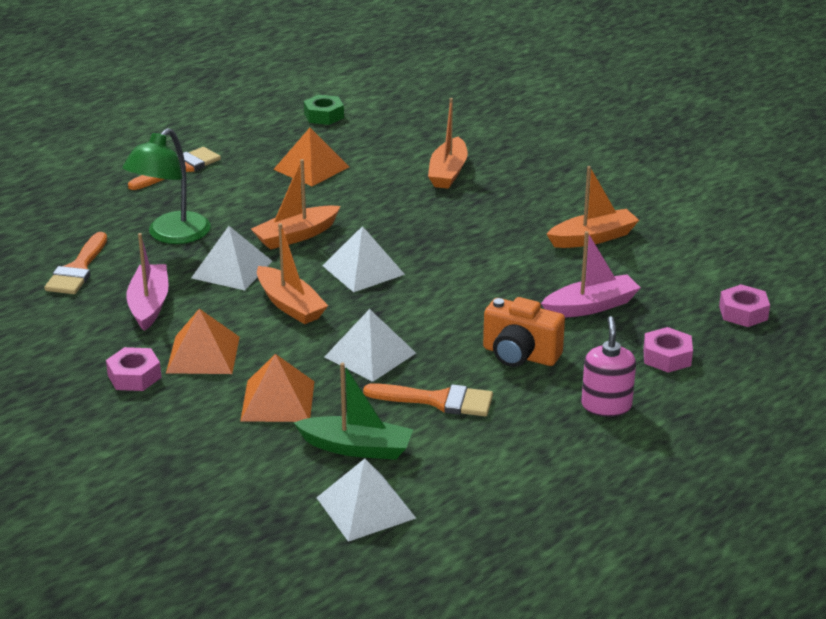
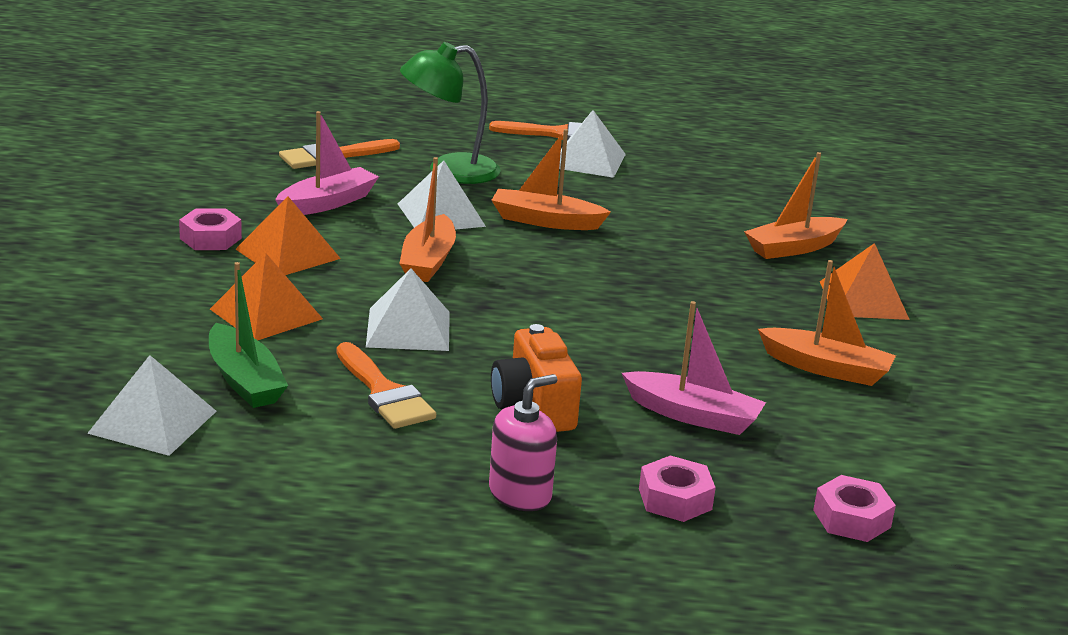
camera: 45 degrees right, 5 degrees down
orange pyramid [273,128,349,186] -> orange pyramid moved to [820,243,910,320]
green nut [304,95,344,125] -> none
white pyramid [322,226,405,292] -> white pyramid moved to [559,110,626,178]

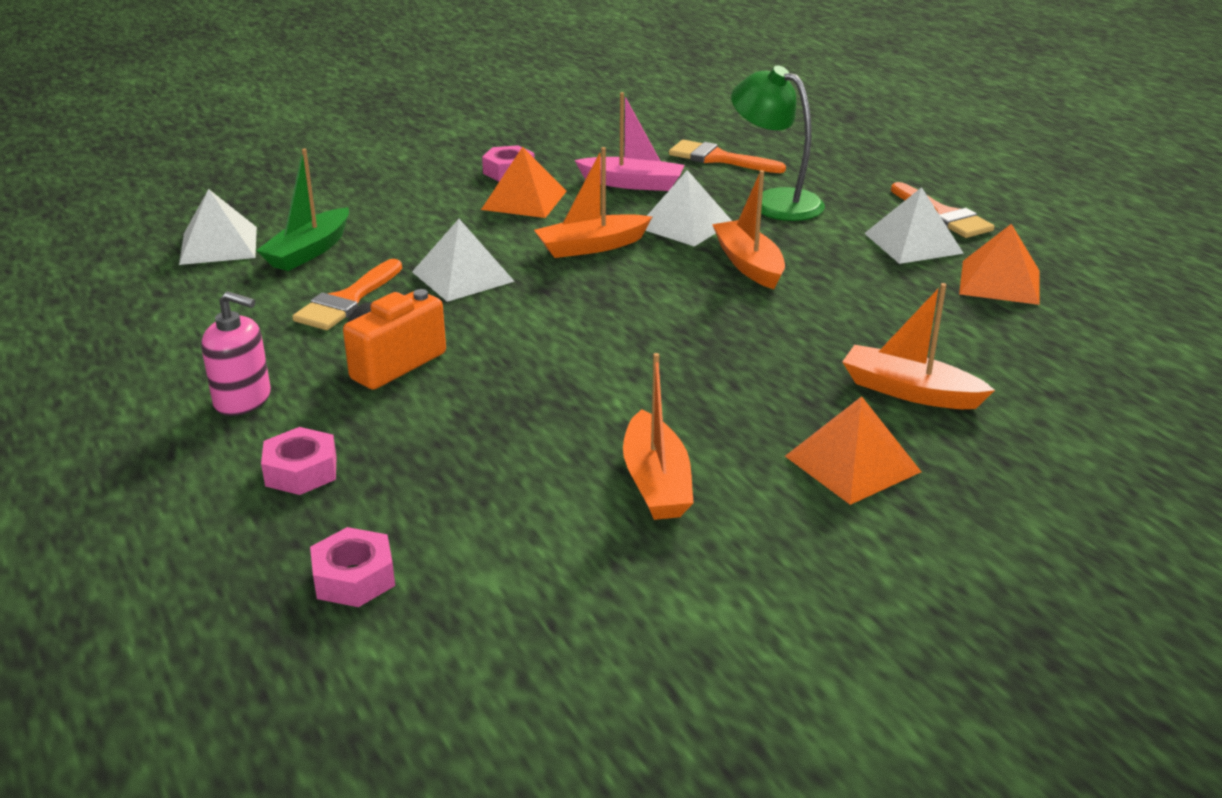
camera: 60 degrees right, 5 degrees up
orange pyramid [210,253,323,340] -> orange pyramid moved to [959,224,1040,305]
pink boat [622,301,766,435] -> none

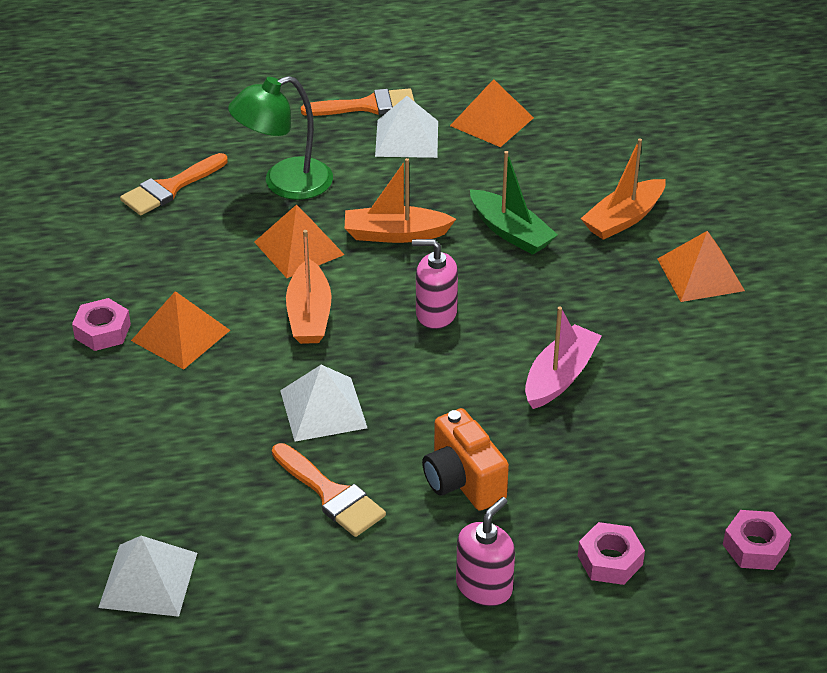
camera: 70 degrees left, 10 degrees up
green boat [256,149,349,271] -> green boat moved to [470,151,558,255]
pink boat [574,92,685,191] -> pink boat moved to [525,307,602,409]
orange boat [623,353,694,520] -> none
white pyramid [645,170,732,247] -> orange pyramid [254,204,345,278]
none -> pink soap dispenser [412,239,458,329]

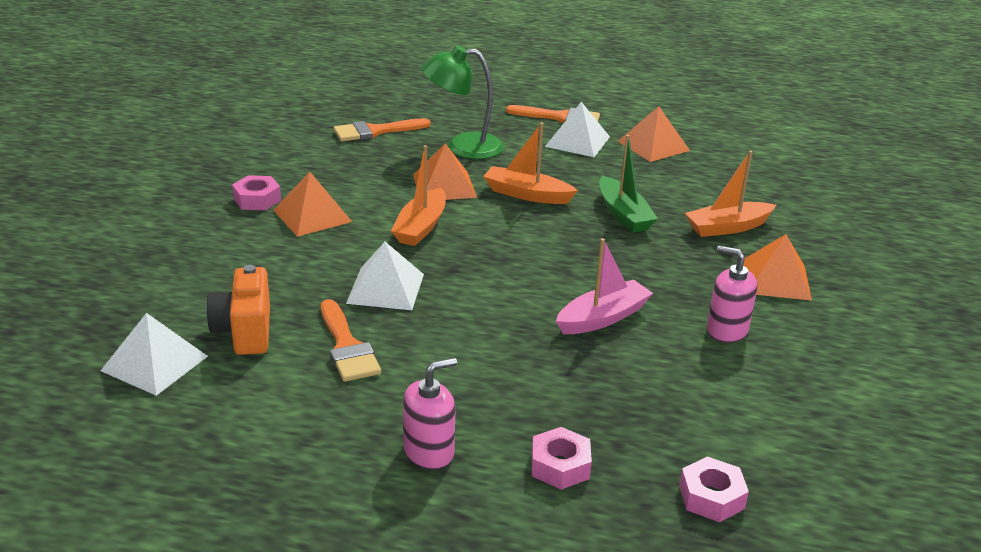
camera: 20 degrees right, 10 degrees down
pink soap dispenser [412,239,458,329] -> pink soap dispenser moved to [707,246,757,343]
orange camera [422,408,509,511] -> orange camera moved to [206,265,270,355]

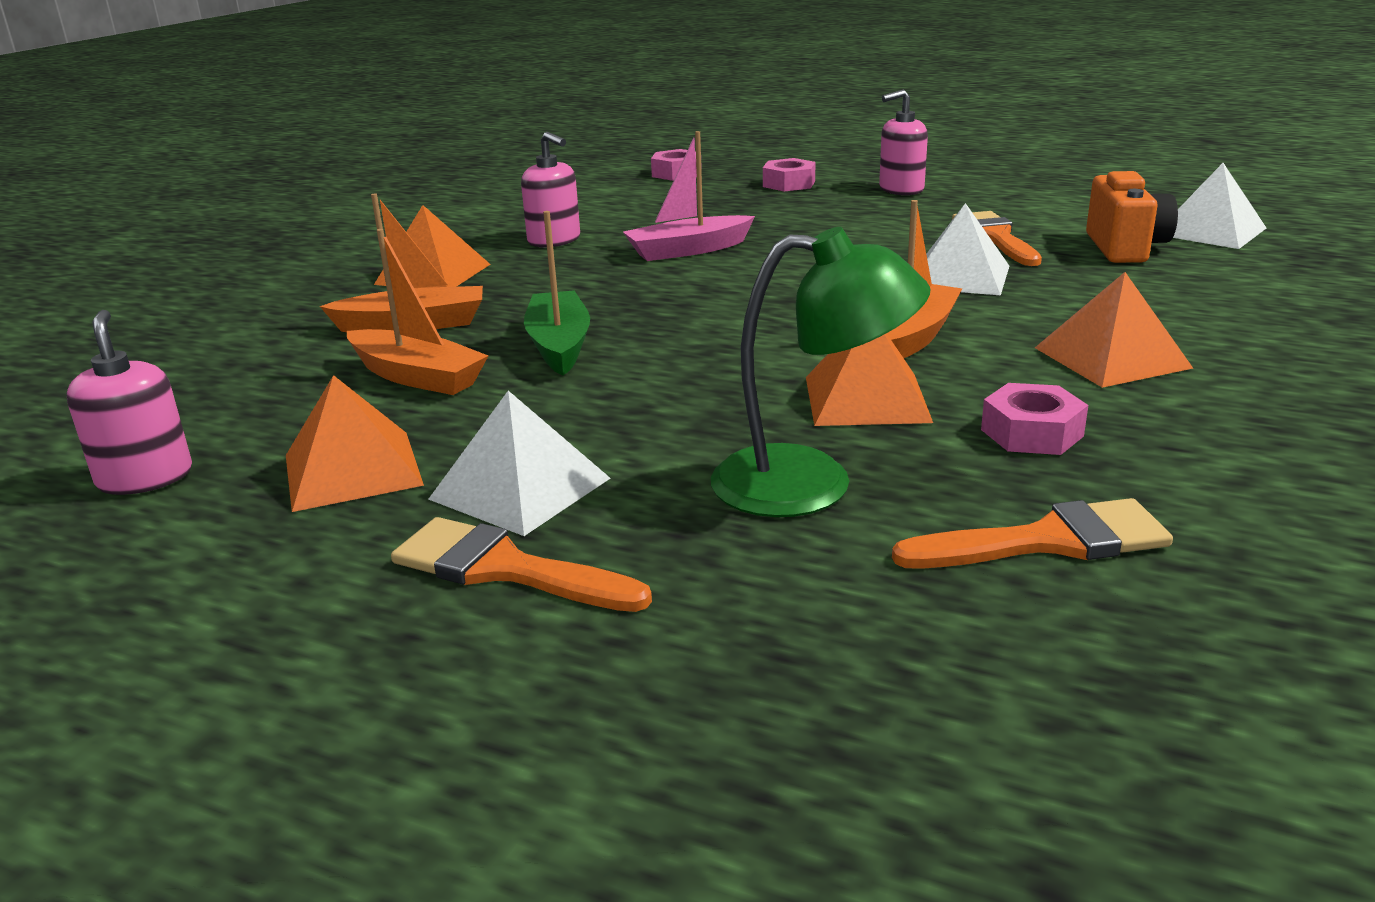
camera: 165 degrees left, 5 degrees down
pink nut [232,175,281,210] -> pink nut moved to [981,383,1088,455]
orange boat [483,123,578,204] -> orange boat moved to [347,229,488,395]
none -> pink soap dispenser [66,310,192,495]

